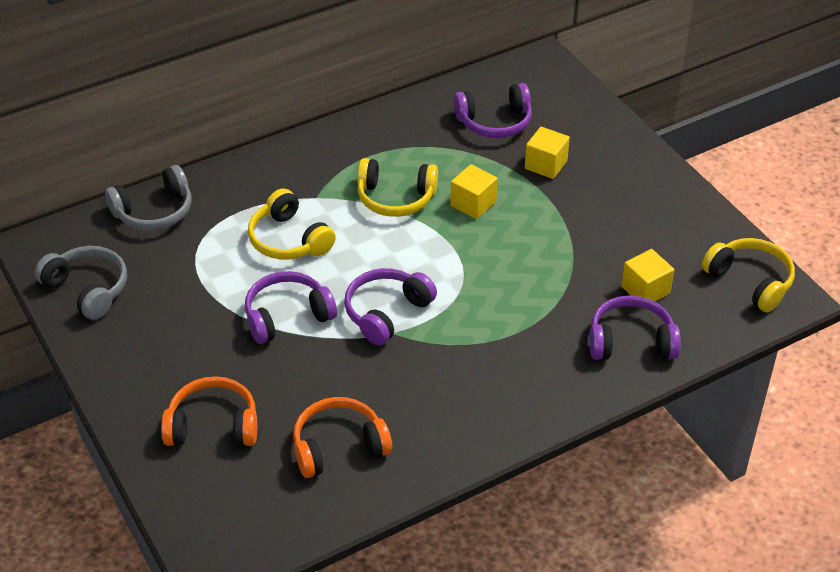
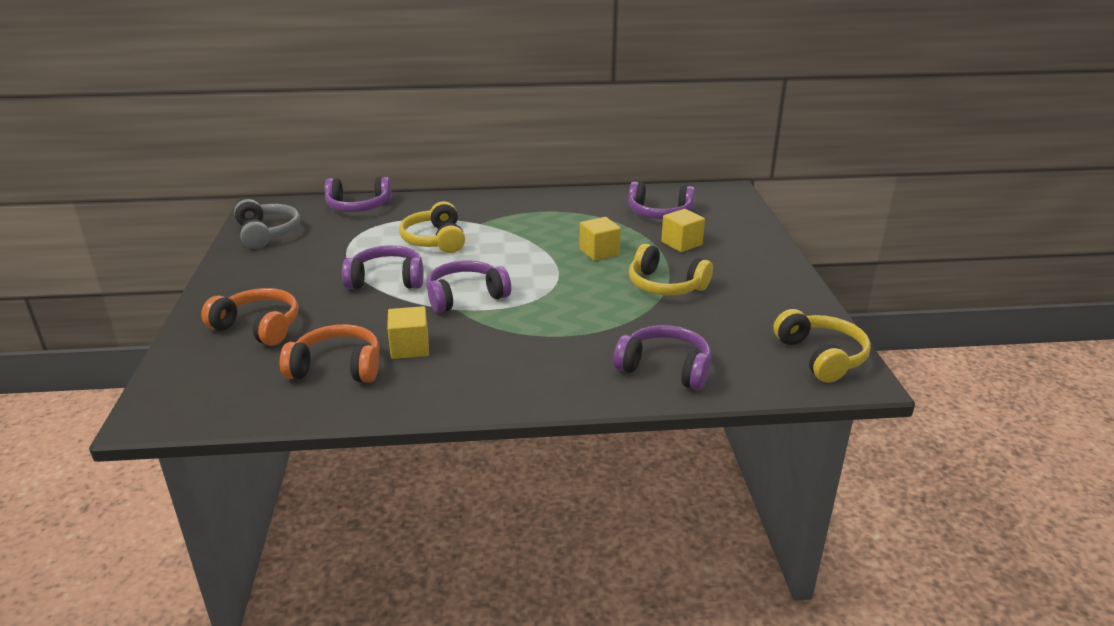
camera: 25 degrees right, 15 degrees down
grey headphones [105,165,191,231] -> purple headphones [324,177,392,212]
yellow headphones [357,158,438,217] -> yellow headphones moved to [629,244,713,295]
yellow cube [621,249,674,302] -> yellow cube moved to [387,306,429,359]

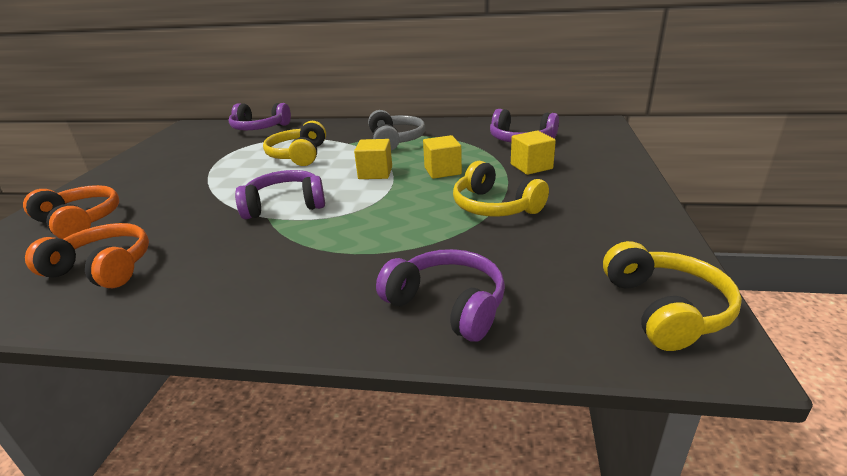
camera: 15 degrees right, 0 degrees up
grey headphones [234,199,300,249] -> grey headphones moved to [368,110,426,151]
purple headphones [342,245,424,289] -> none
yellow cube [387,306,429,359] -> yellow cube moved to [354,139,392,179]

